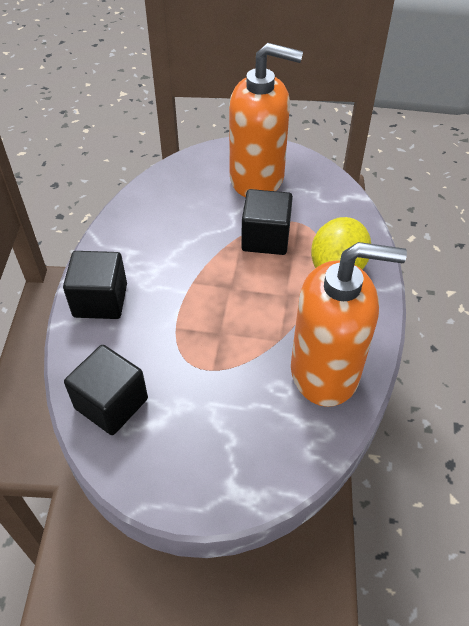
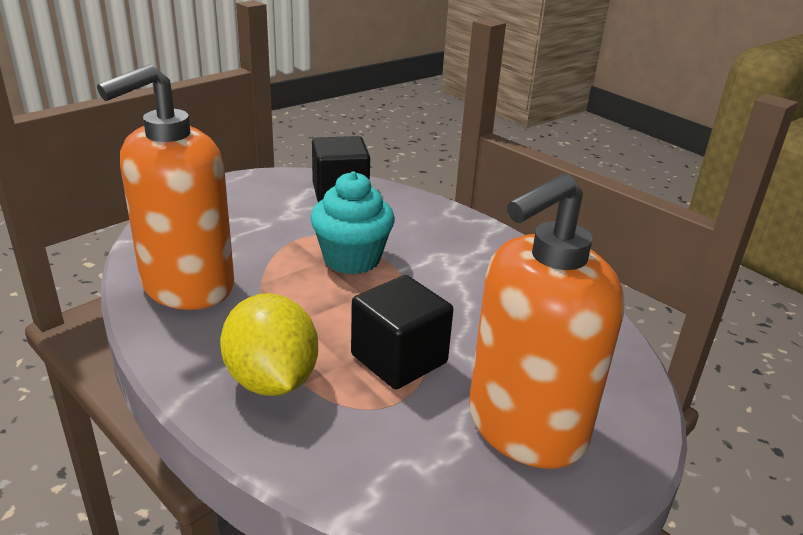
camera: 130 degrees right, 20 degrees down
black cube [63,251,127,319] -> none
none -> turquoise cupcake [310,171,395,274]

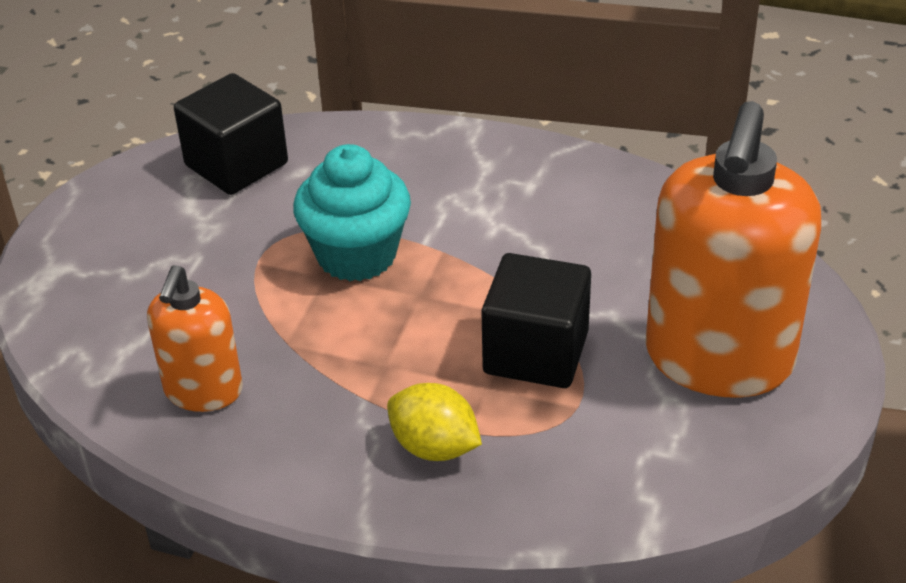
camera: 30 degrees left, 10 degrees up
orange soap dispenser [97,64,234,310] -> orange soap dispenser [147,265,243,412], size x0.54
yellow lemon [220,293,318,396] -> yellow lemon [387,383,482,461], size x0.64

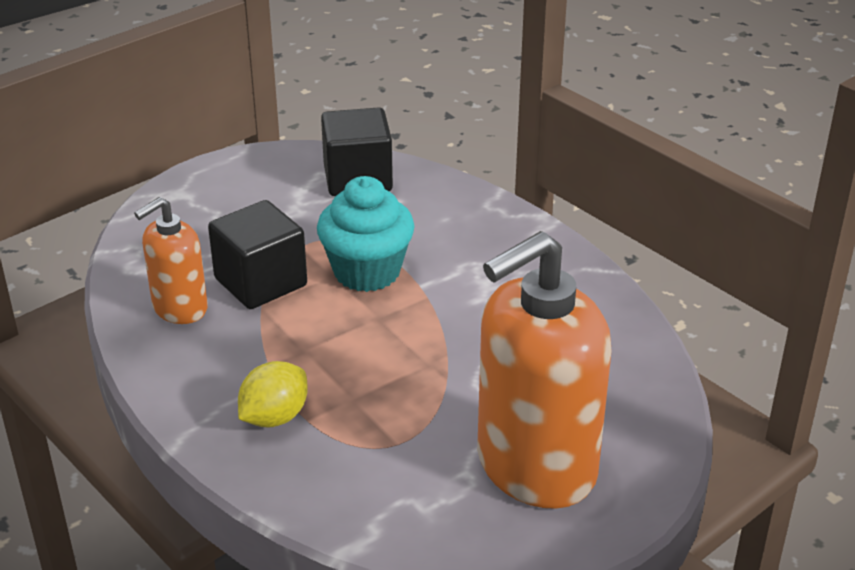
camera: 35 degrees right, 5 degrees down
yellow lemon [387,383,482,461] -> yellow lemon turned 60 degrees clockwise [238,361,308,428]
black cube [481,253,591,388] -> black cube moved to [208,200,307,309]

